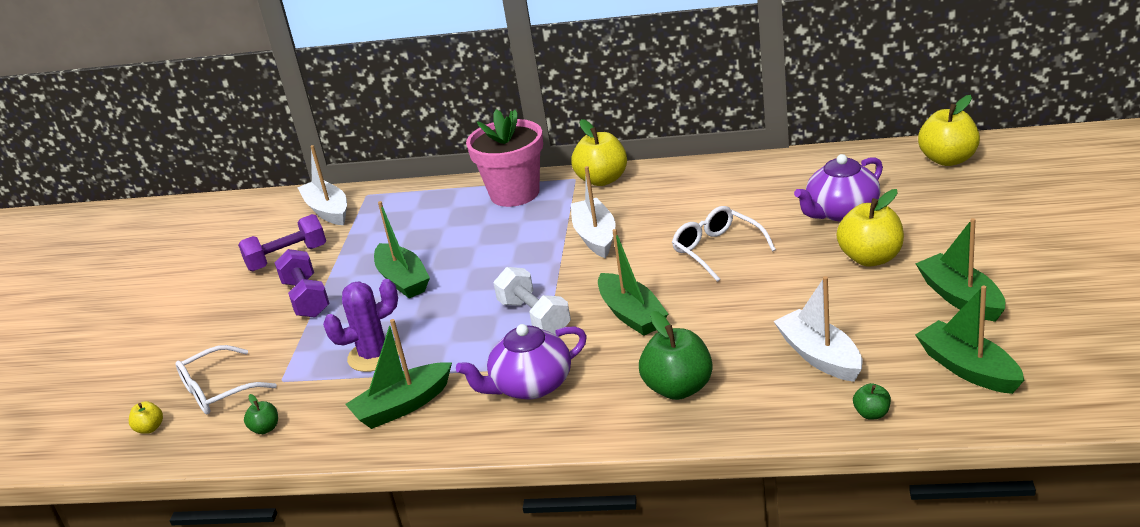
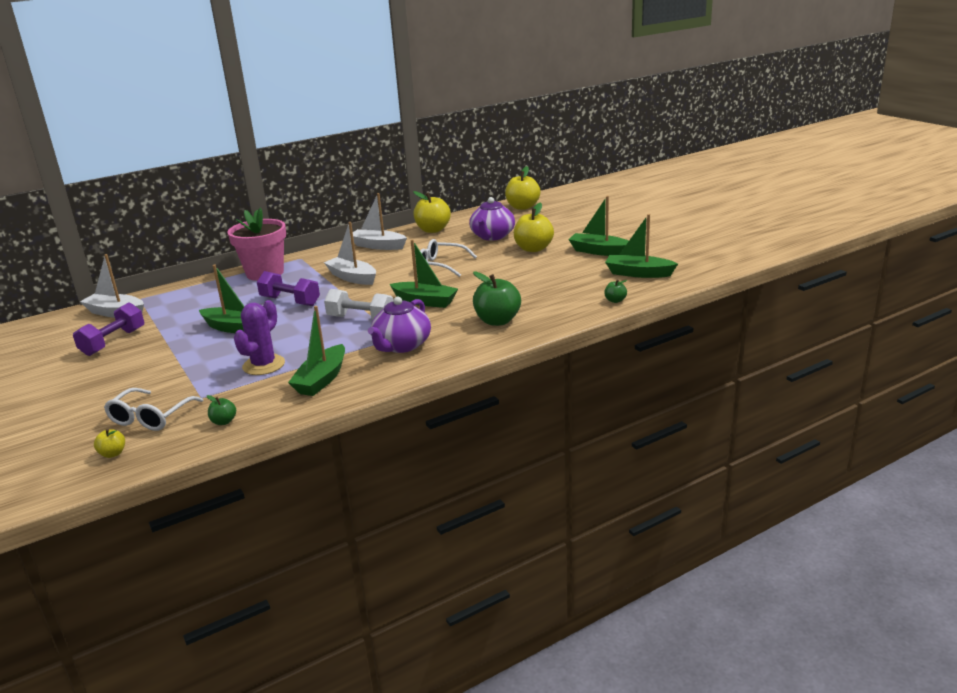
camera: 40 degrees left, 5 degrees down
purple dumbbell [275,249,330,318] -> purple dumbbell moved to [257,271,320,306]
yellow apple [571,119,627,186] -> yellow apple moved to [413,191,451,233]
white boat [773,276,863,382] -> white boat moved to [353,193,407,250]

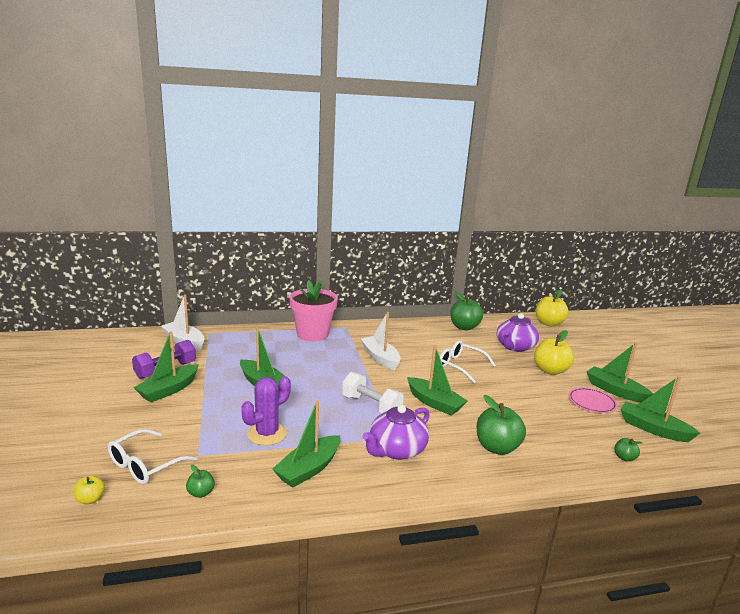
camera: 15 degrees right, 5 degrees down
purple dumbbell [257,271,320,306] -> none
white boat [353,193,407,250] -> none
yellow apple [413,191,451,233] -> green apple [450,291,483,330]
none -> green boat [133,331,199,403]
none -> pink plate [568,387,617,413]

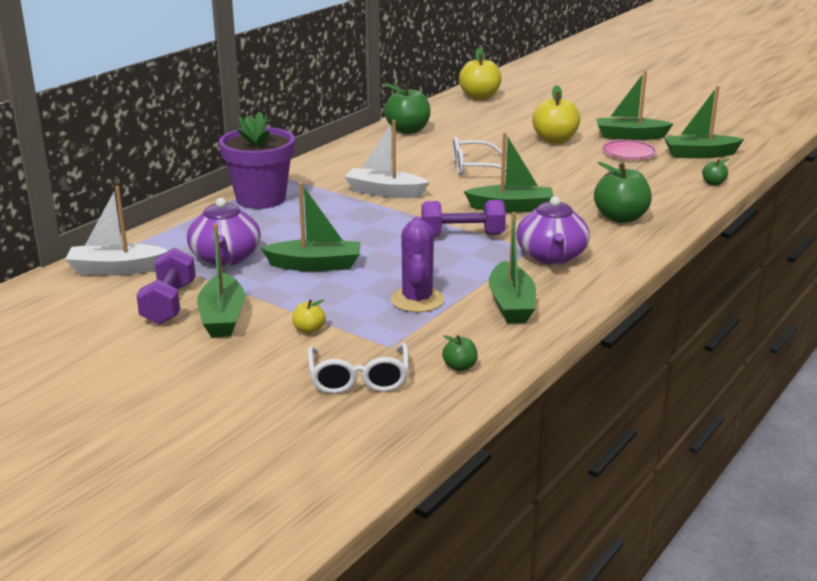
camera: 40 degrees left, 5 degrees up
yellow apple [74,475,105,504] -> yellow apple moved to [292,299,326,334]
pink flower pot [289,280,338,341] -> purple flower pot [219,111,295,209]
white dumbbell [342,372,404,414] -> purple dumbbell [421,200,506,236]
purple teapot [497,313,539,352] -> purple teapot moved to [187,198,261,266]

